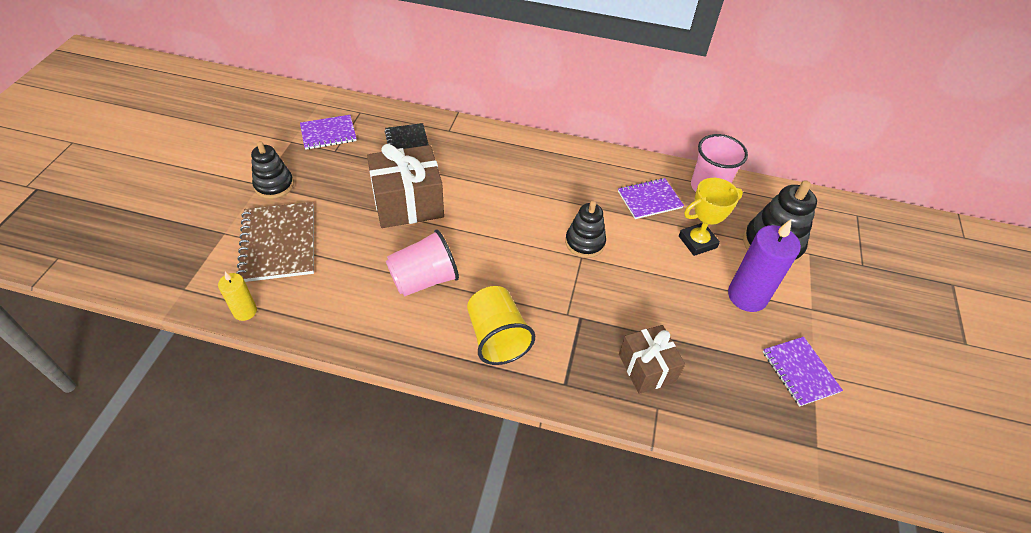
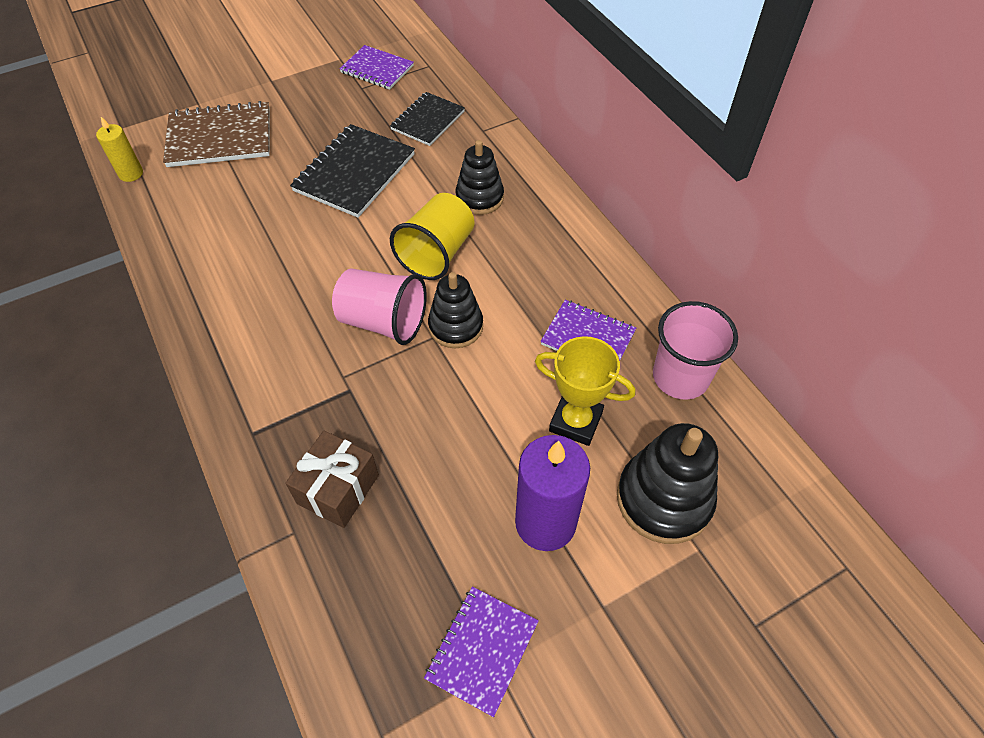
camera: 50 degrees right, 5 degrees up
brown notebook [236,202,314,282] -> brown notebook turned 45 degrees clockwise [163,101,270,167]
black stacking toy [251,141,294,199] -> black stacking toy moved to [455,140,504,215]
brown gift [367,144,444,228] -> black notebook [290,124,415,218]
pink cup [386,229,459,296] -> pink cup moved to [332,268,427,345]
yellow cup [467,286,535,365] -> yellow cup moved to [390,193,474,280]

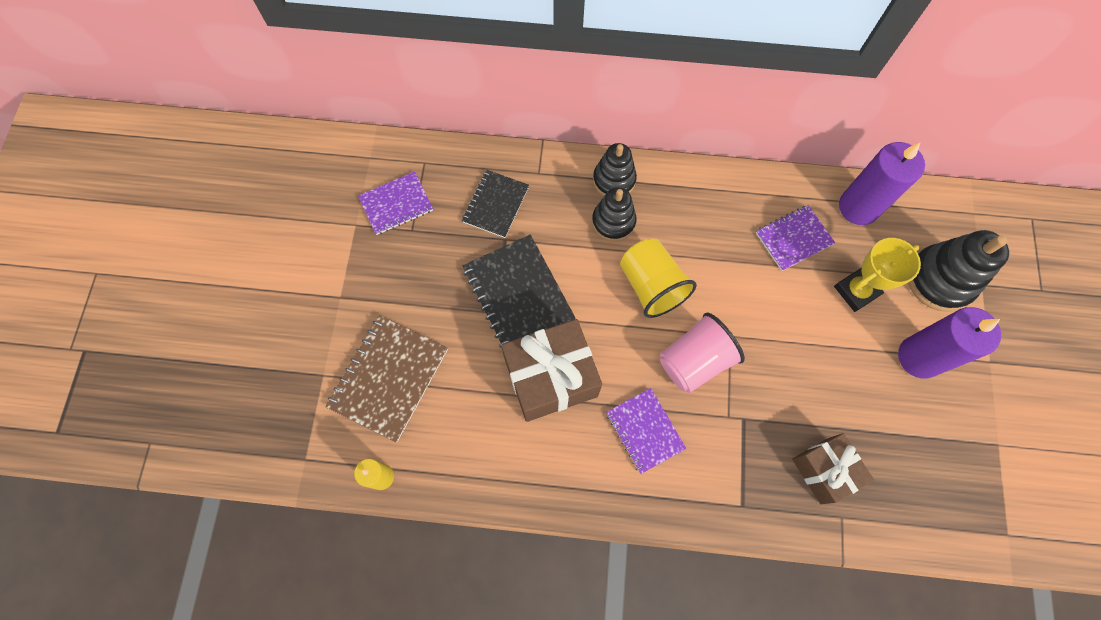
camera: 55 degrees left, 15 degrees up
black notebook [390,92,465,146] -> black notebook turned 45 degrees clockwise [462,170,529,238]
purple notebook [424,587,539,717] -> purple notebook moved to [606,388,686,474]
black stacking toy [428,272,483,348] -> black stacking toy moved to [593,143,637,196]
pink cup [653,301,738,400] -> purple candle [839,142,925,225]
none -> brown gift [501,319,602,422]

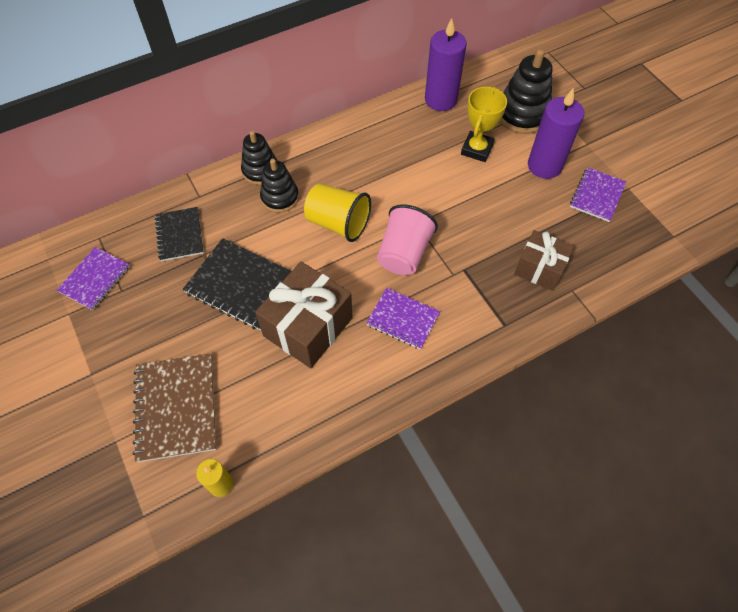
camera: 35 degrees left, 10 degrees down
purple notebook [756,205,835,271] -> purple notebook moved to [570,167,627,222]

